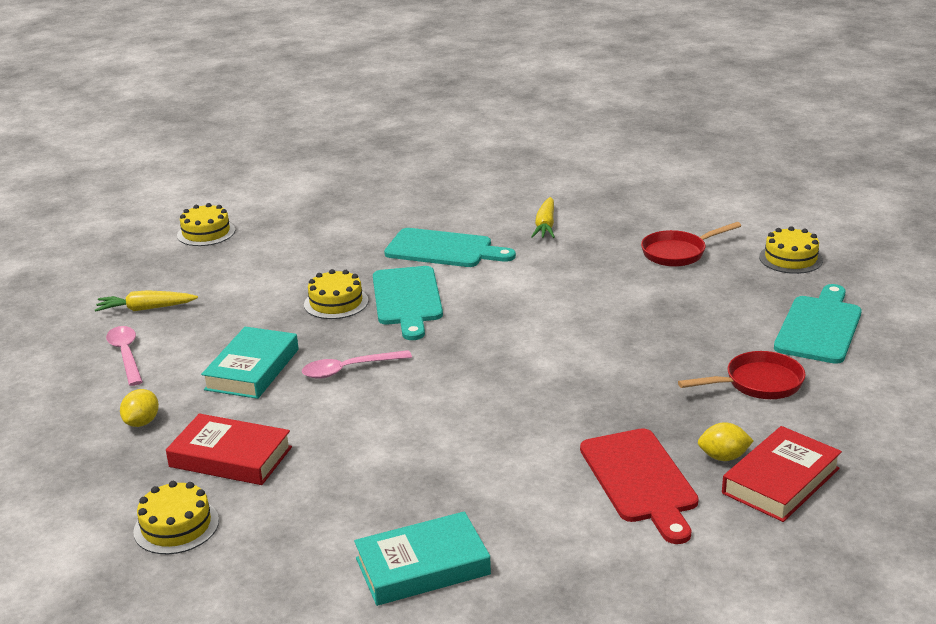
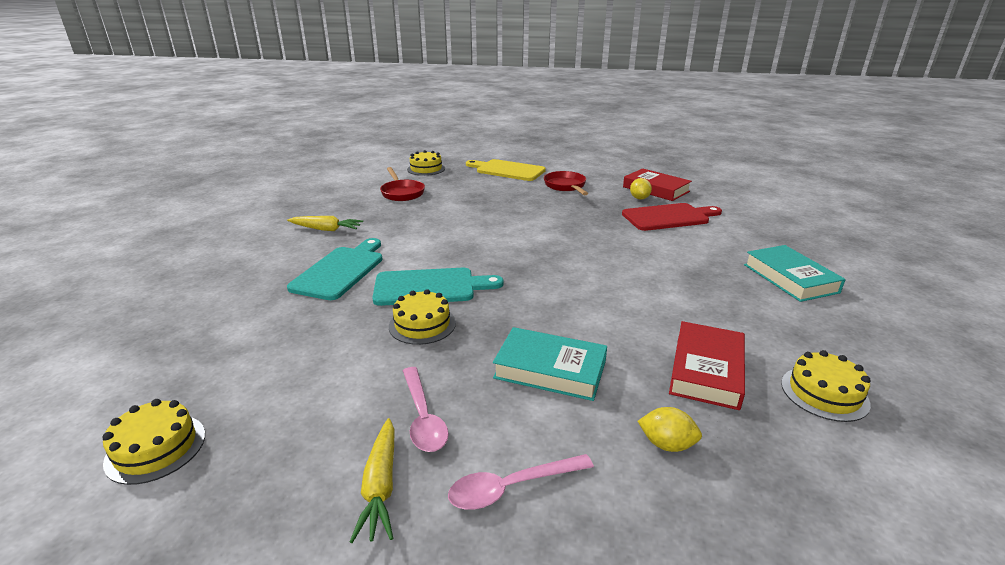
camera: 90 degrees left, 0 degrees up
pink spoon [302,350,412,379] -> pink spoon moved to [403,367,449,452]
turquoise cutting board [774,284,862,364] -> yellow cutting board [466,159,546,181]

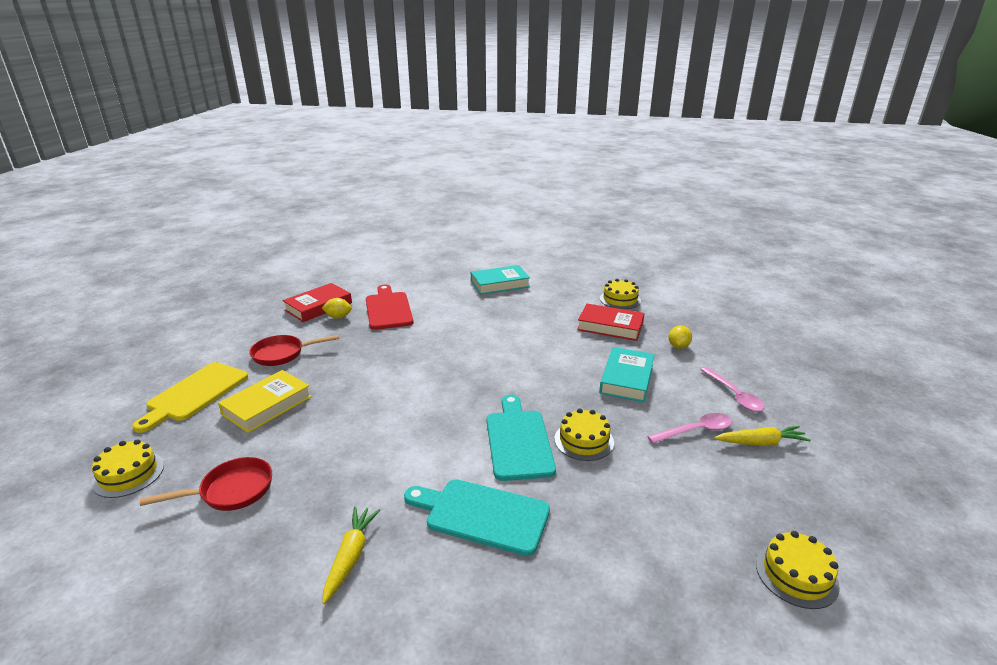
camera: 90 degrees left, 0 degrees up
none -> yellow book [218,370,312,433]

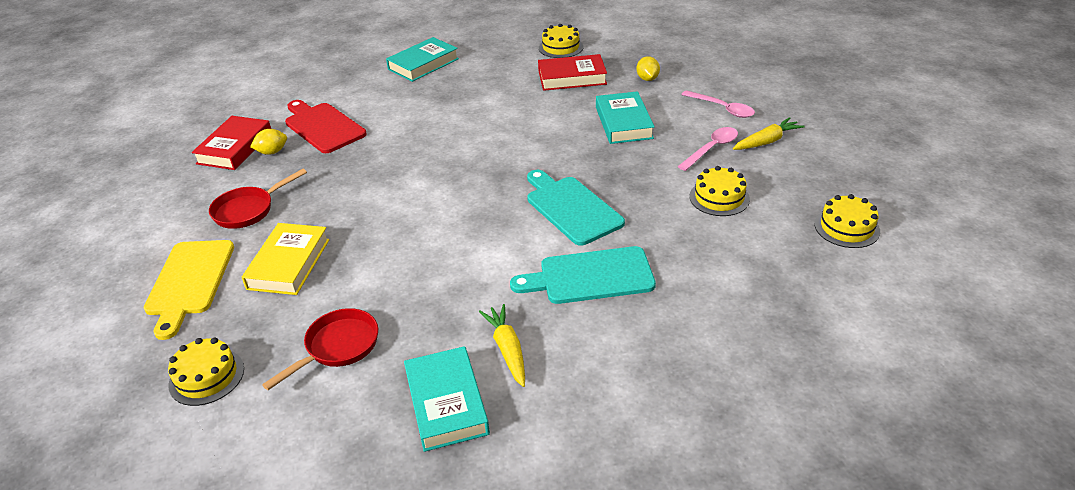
camera: 25 degrees left, 10 degrees up
yellow cake [555,408,614,461] -> yellow cake moved to [689,166,750,216]
none -> turquoise book [404,346,490,452]

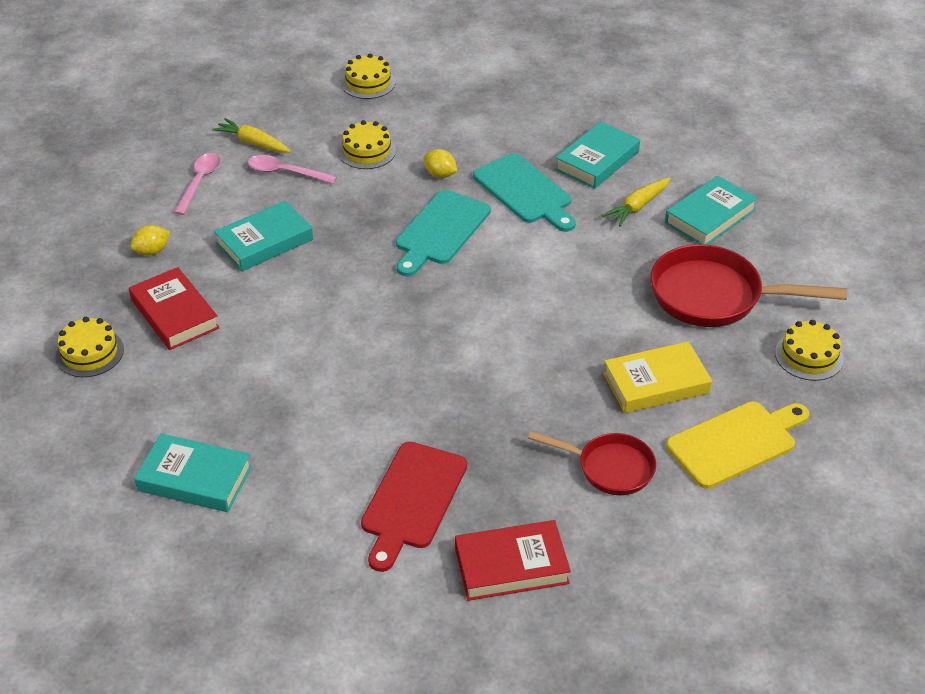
camera: 120 degrees left, 5 degrees up
yellow lemon [250,129,287,155] -> yellow lemon moved to [424,149,457,178]
red pan [262,308,378,390] -> red pan [650,244,847,327], size x1.65
none -> turquoise book [555,121,640,189]

